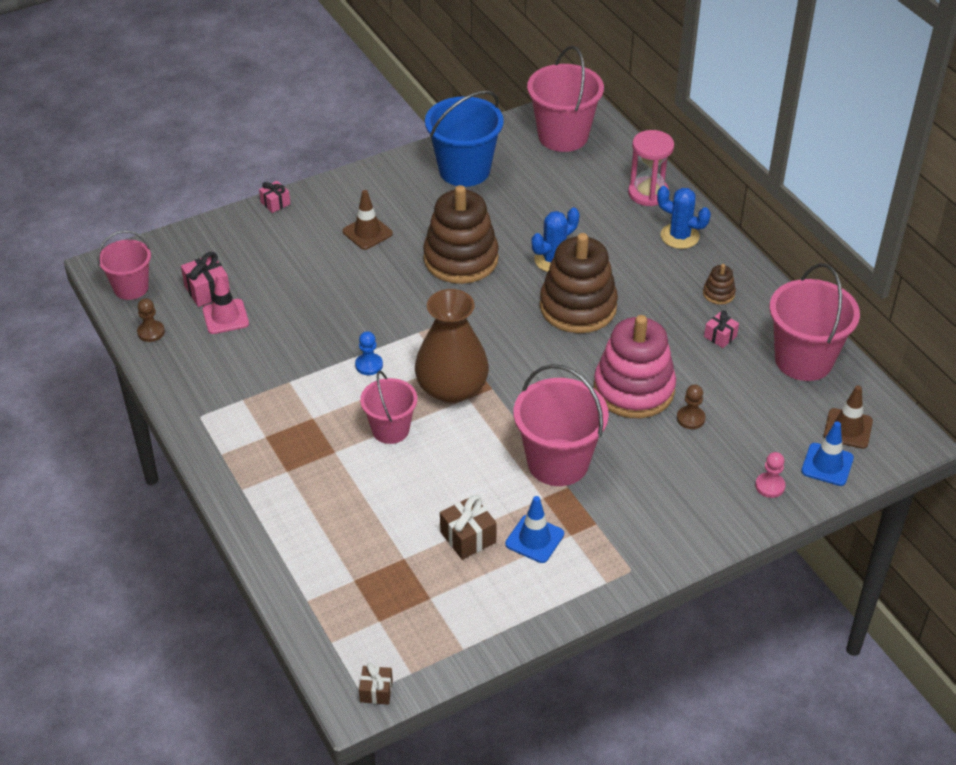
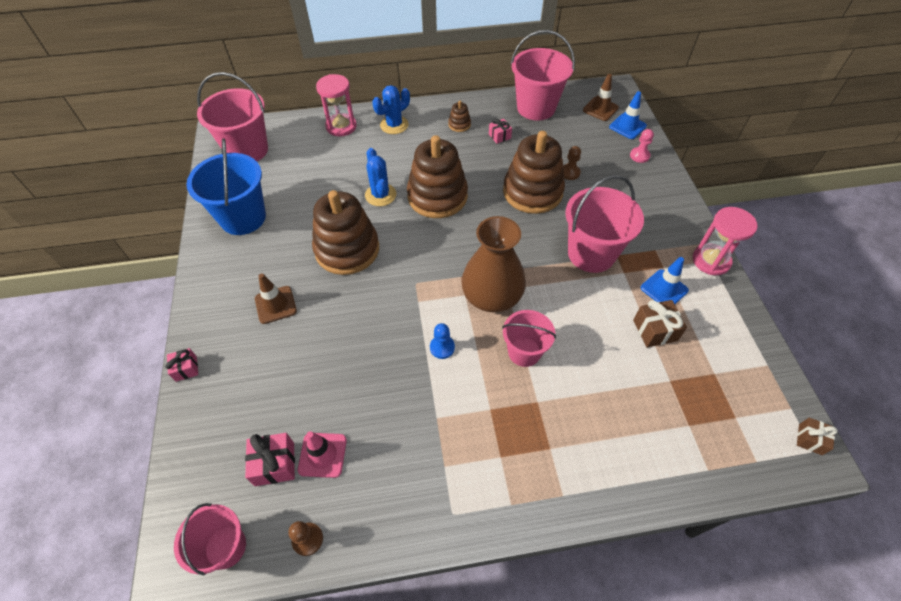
camera: 70 degrees left, 10 degrees up
pink stacking toy [594,315,676,418] -> brown stacking toy [503,131,565,214]
none -> pink hourglass [693,207,758,275]

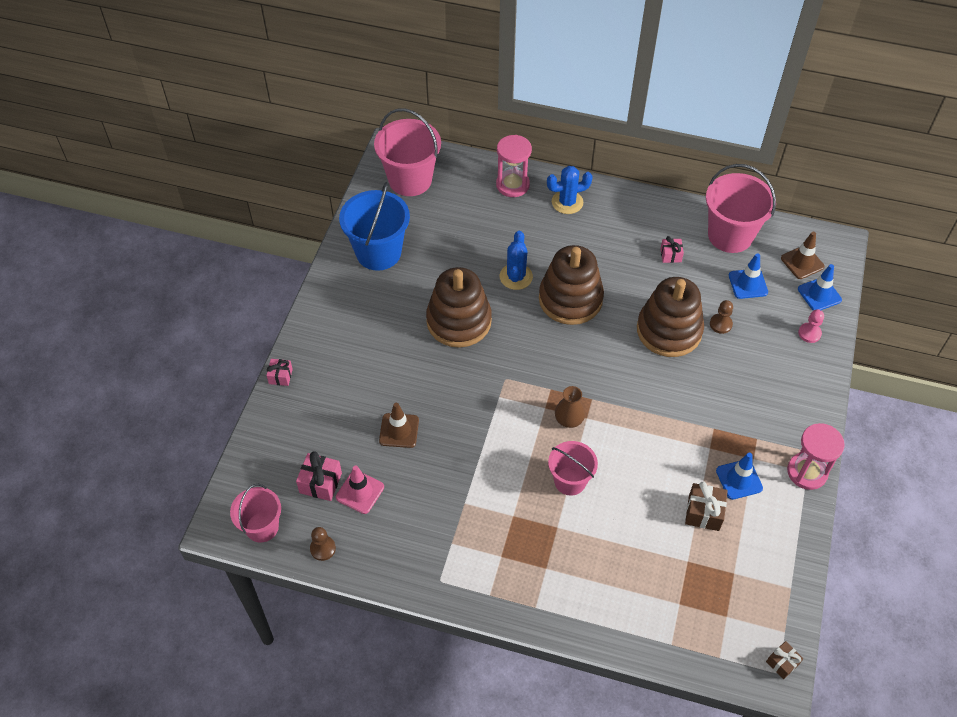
camera: 25 degrees right, 0 degrees up
brown traffic cone [255,273,297,324] -> brown traffic cone moved to [379,403,419,448]
blue pawn [430,323,455,359] -> none
brown stacking toy [448,101,471,132] -> none
brown vase [461,216,526,312] -> brown vase [555,386,585,428], size x0.49
pink bucket [566,175,644,273] -> none
none -> blue traffic cone [729,253,768,299]

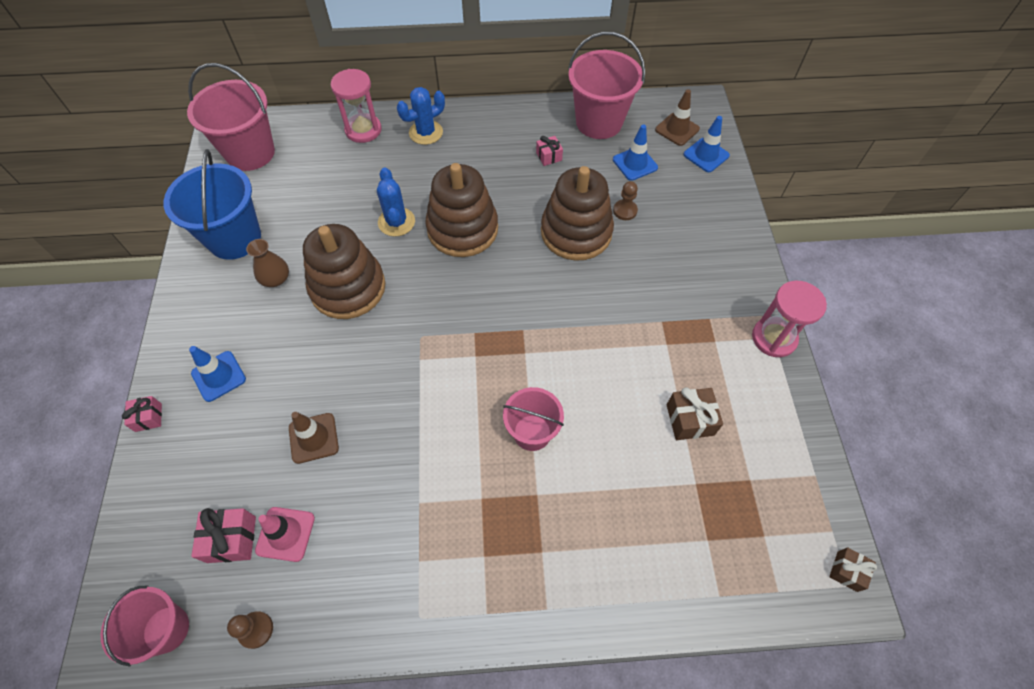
camera: 20 degrees left, 5 degrees up
brown vase [555,386,585,428] -> brown vase moved to [246,239,289,287]
blue traffic cone [716,453,763,500] -> blue traffic cone moved to [189,346,246,402]
pink pawn [798,310,824,343] -> none

